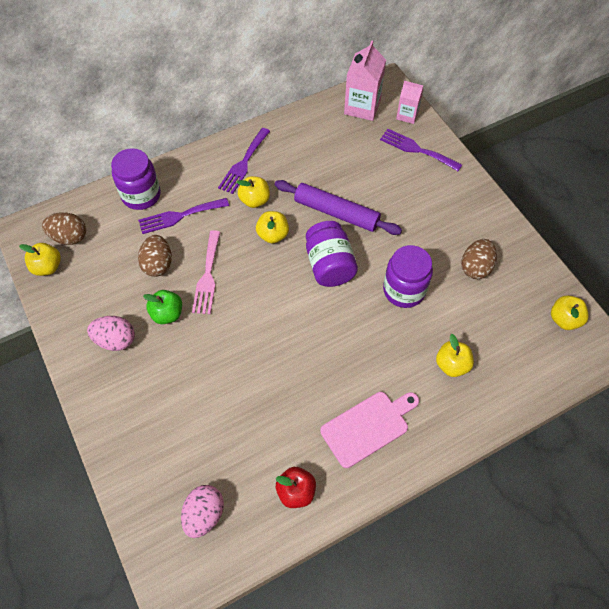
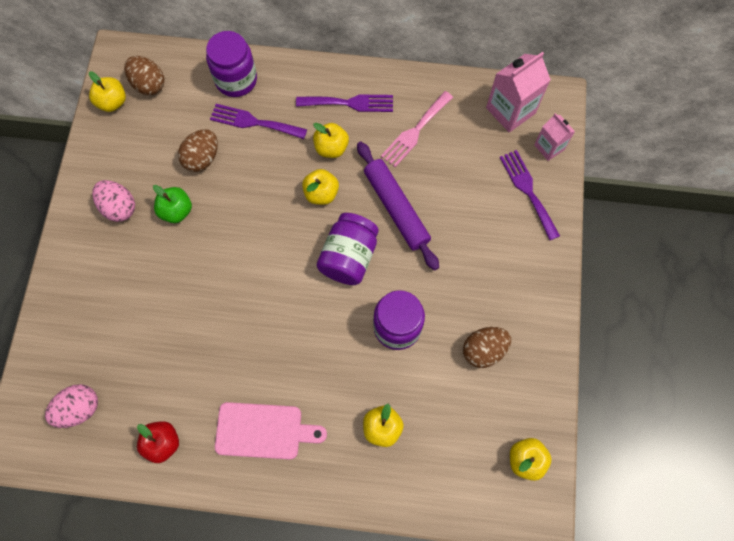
camera: 35 degrees right, 10 degrees up
pink fork [192,230,220,314] -> pink fork moved to [381,91,453,167]
purple fork [218,128,270,194] -> purple fork turned 150 degrees counterclockwise [296,94,393,112]

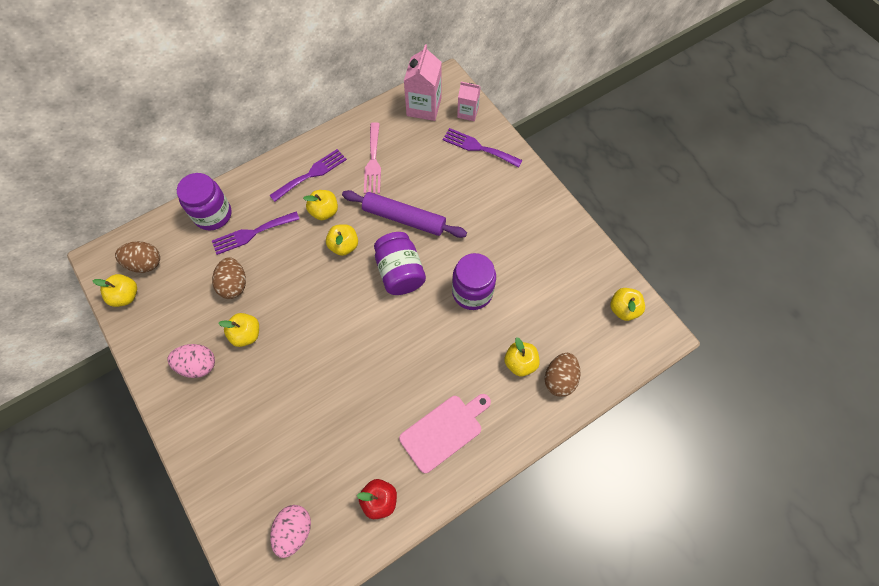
camera: 40 degrees left, 5 degrees down
green apple [153,185,192,223] -> yellow apple [218,313,259,347]
brown egg [463,327,511,368] -> brown egg moved to [544,353,580,397]

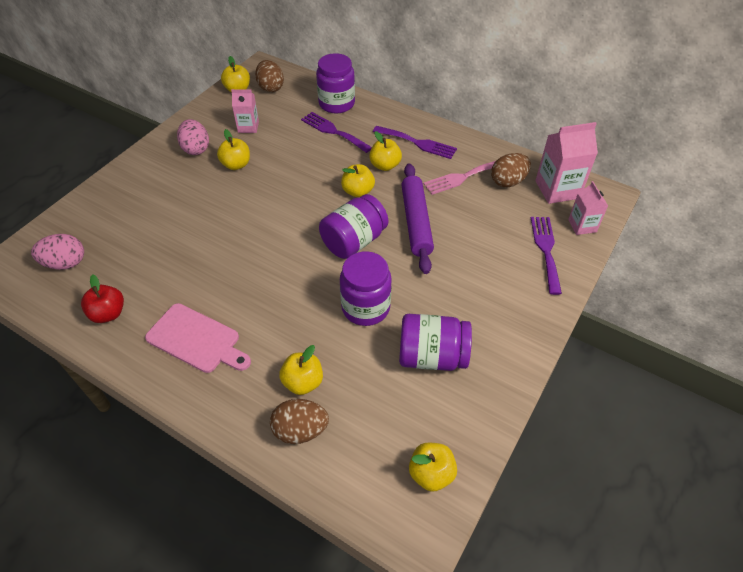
camera: 65 degrees right, 15 degrees down
brown egg [212,257,246,299] -> brown egg moved to [491,153,531,187]
none -> pink carton [231,89,259,133]
none -> purple jar [399,314,472,371]

